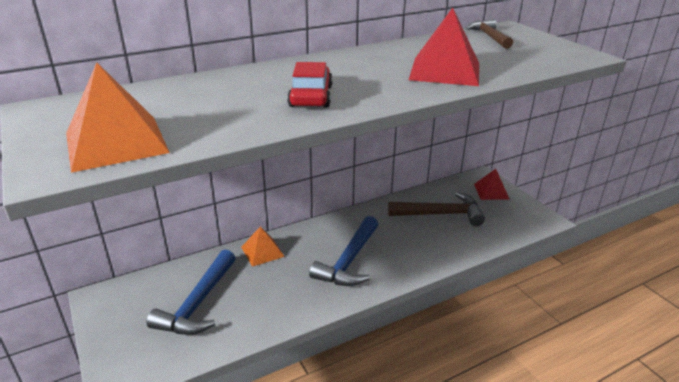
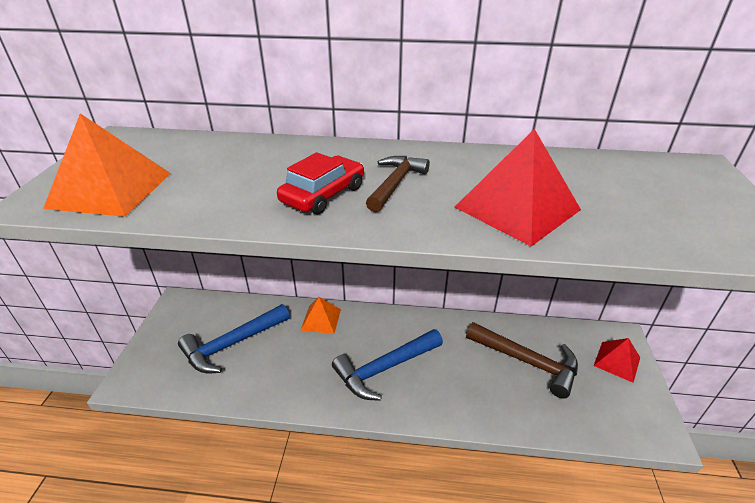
camera: 35 degrees right, 5 degrees up
brown hammer [465,19,513,49] -> brown hammer moved to [366,156,430,212]

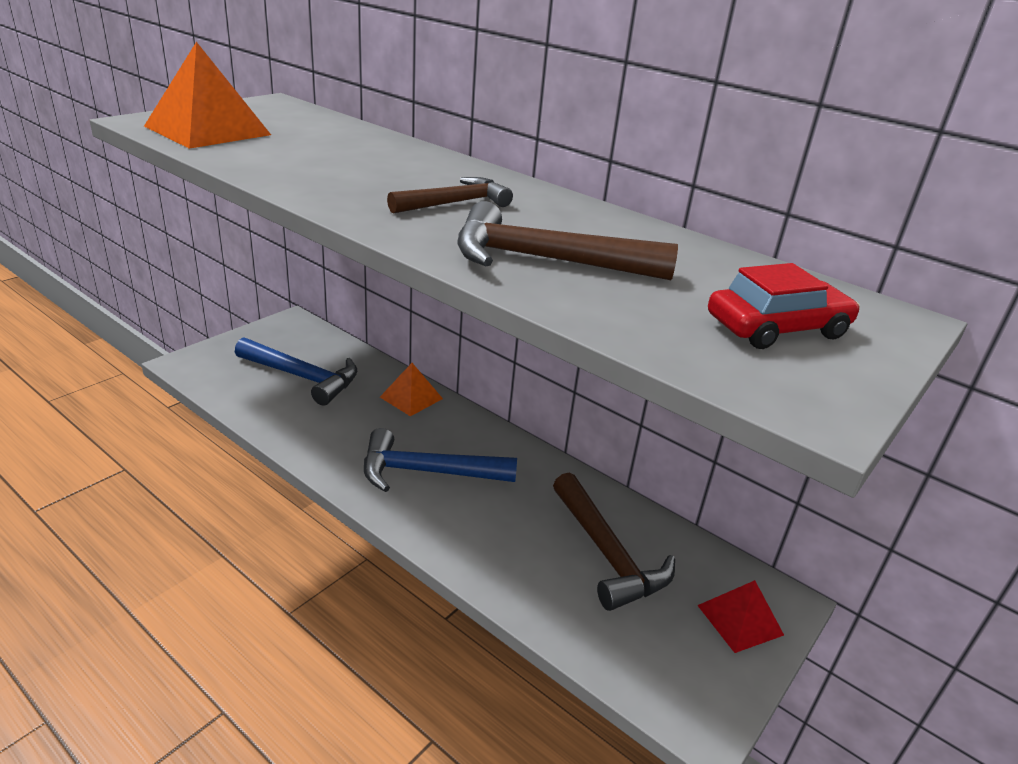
camera: 30 degrees right, 5 degrees down
blue hammer [178,304,290,373] -> blue hammer turned 150 degrees counterclockwise [235,337,358,405]
red car [277,152,364,214] -> red car moved to [708,263,860,349]
red pyramid [454,129,581,246] -> brown hammer [457,201,678,280]

